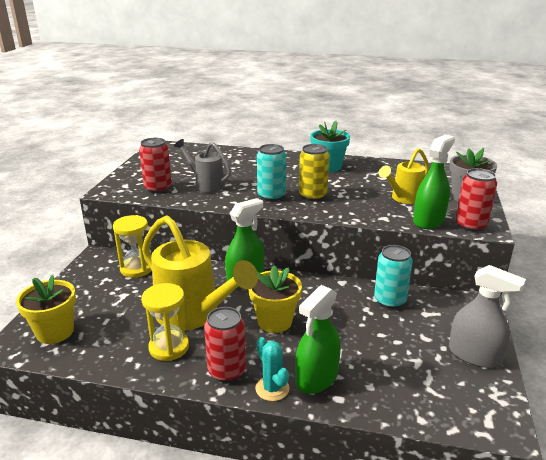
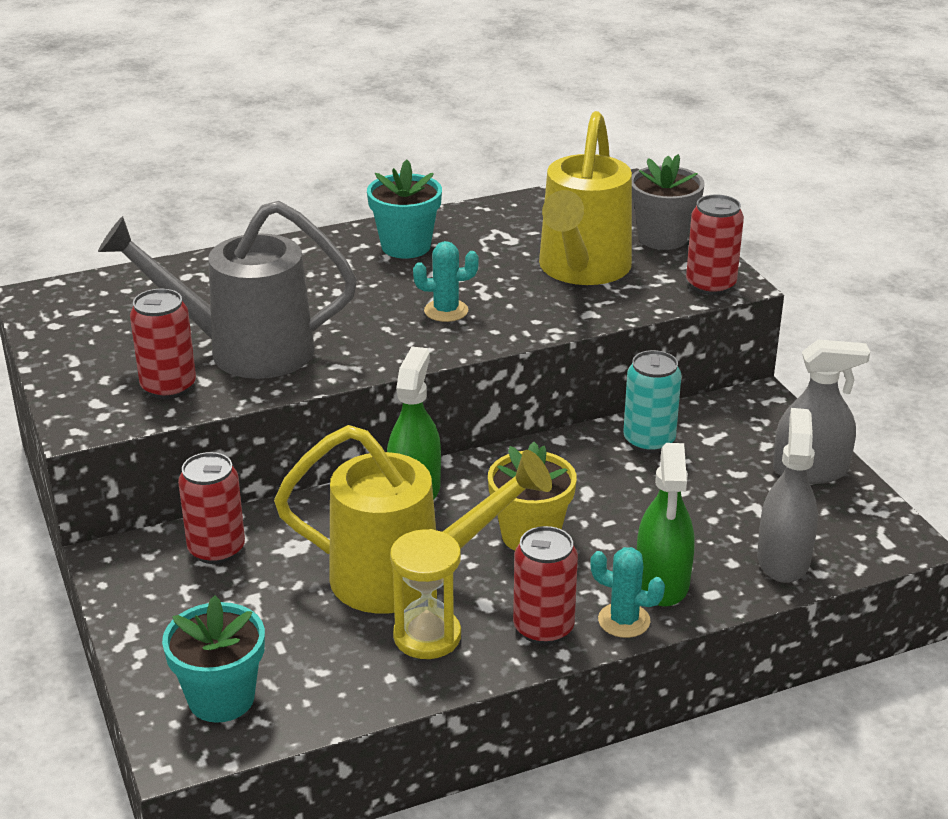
camera: 35 degrees left, 5 degrees up
yellow flower pot [16,274,76,344] -> turquoise flower pot [162,595,265,723]
yellow hourglass [113,215,152,278] -> red can [178,452,245,564]
grey watering can [174,139,231,193] -> grey watering can [98,201,357,379], size x1.76
turquoise can [257,144,286,201] -> none
yellow can [299,144,329,201] -> turquoise cactus [413,241,479,322]
yellow watering can [379,148,429,204] -> yellow watering can [539,111,632,285], size x1.76
green spray bottle [413,135,455,229] -> none
none -> grey spray bottle [757,408,818,583]

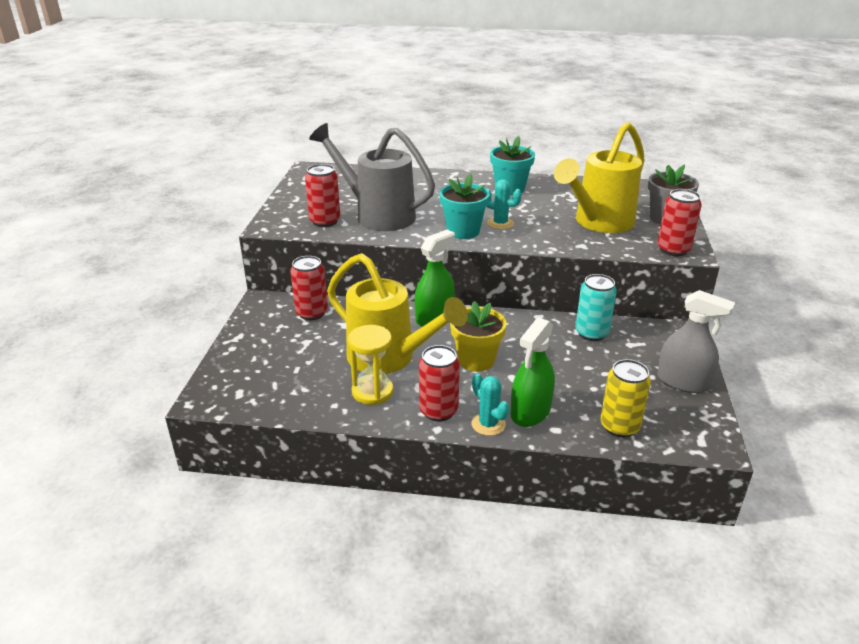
camera: 30 degrees right, 0 degrees up
turquoise flower pot [162,595,265,723] -> turquoise flower pot moved to [439,173,490,239]
grey spray bottle [757,408,818,583] -> yellow can [600,359,651,437]

